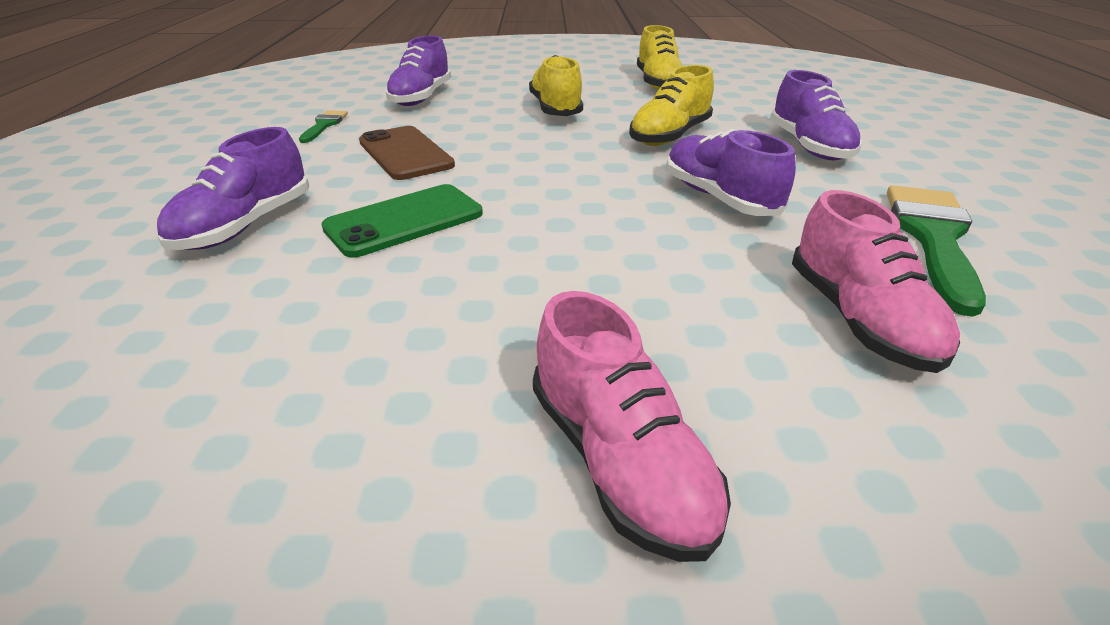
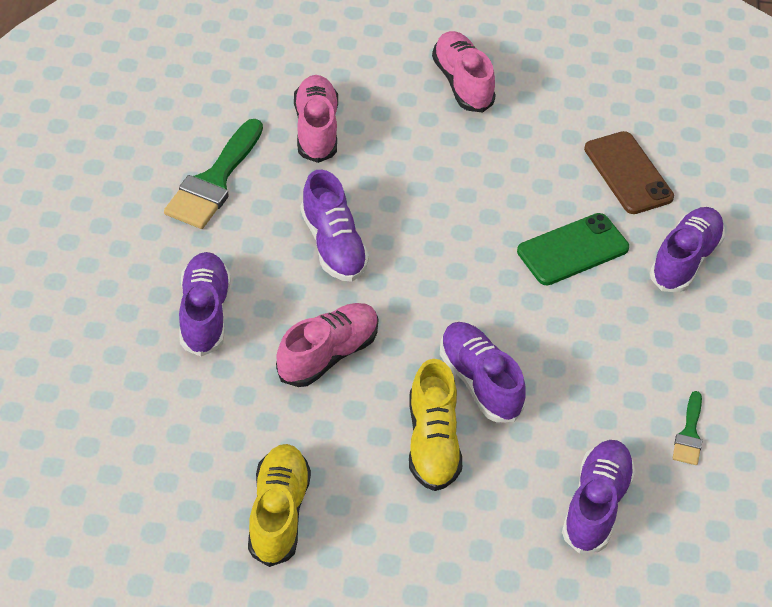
camera: 175 degrees left, 15 degrees up
brown phone [359,126,455,180] -> brown phone moved to [584,131,674,214]
yellow shoe [629,65,714,146] -> pink shoe [276,303,378,387]
none -> purple shoe [440,322,526,422]

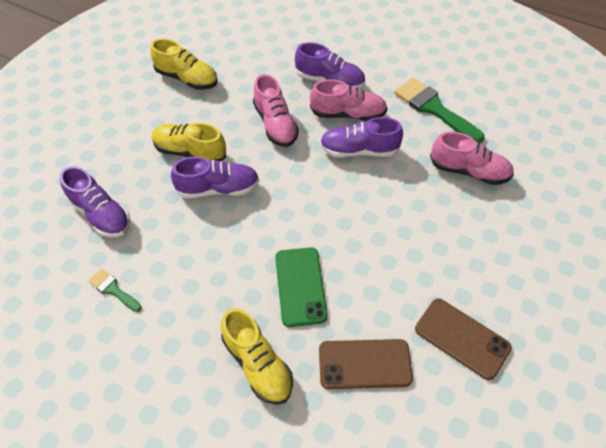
camera: 115 degrees right, 5 degrees up
pink shoe [432,31,496,113] -> pink shoe moved to [310,79,388,121]
purple shoe [650,207,725,293] -> yellow shoe [221,308,293,405]
none -> brown phone [415,298,512,380]

